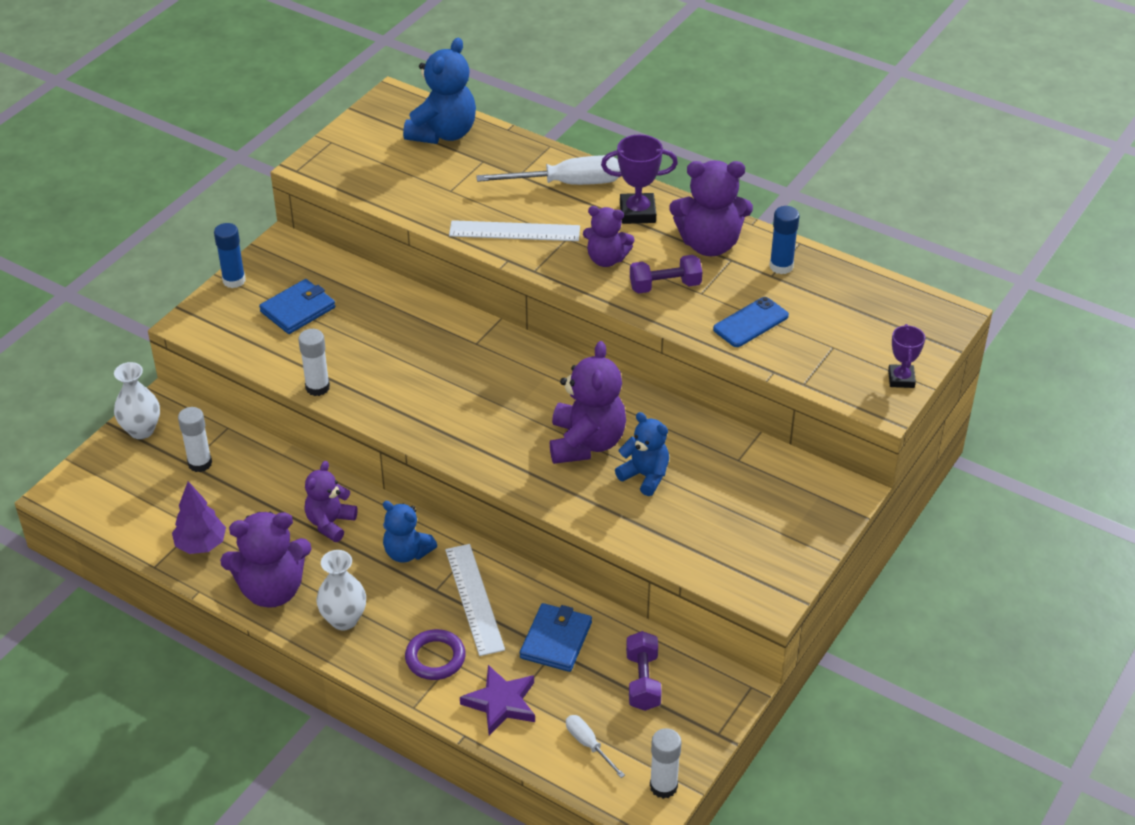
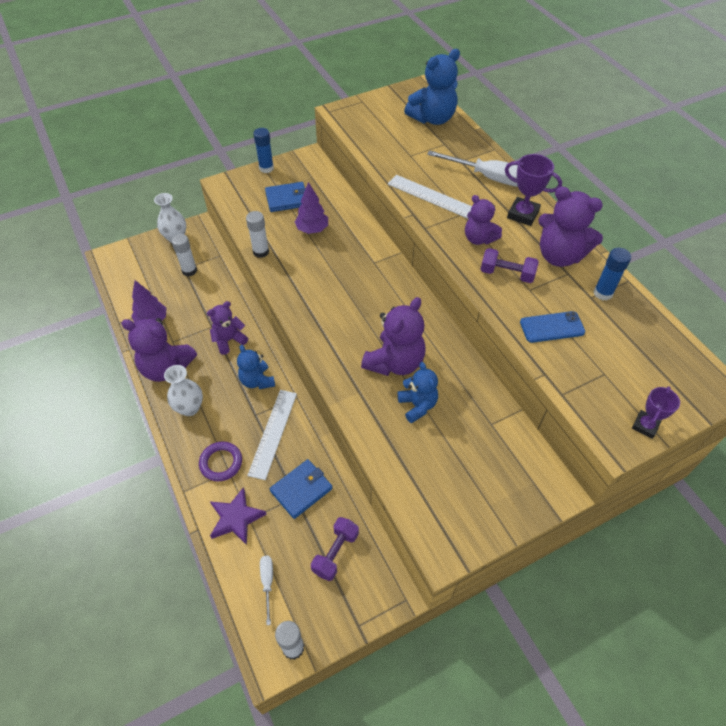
camera: 30 degrees right, 10 degrees up
none -> purple tree [295,182,328,234]

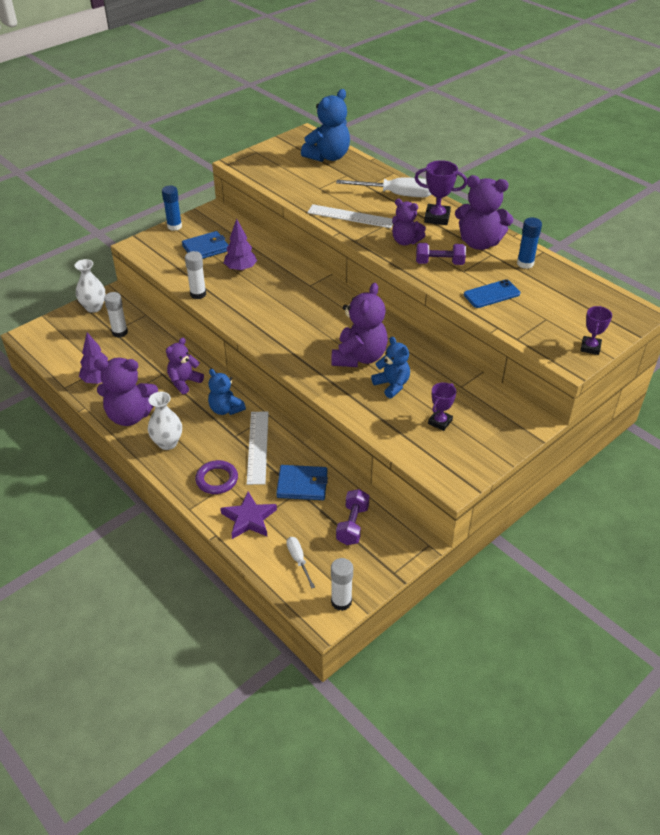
camera: 15 degrees left, 10 degrees down
blue wallet [270,459,333,519] -> blue wallet turned 60 degrees clockwise [276,465,328,500]
none -> purple trophy [428,382,456,431]

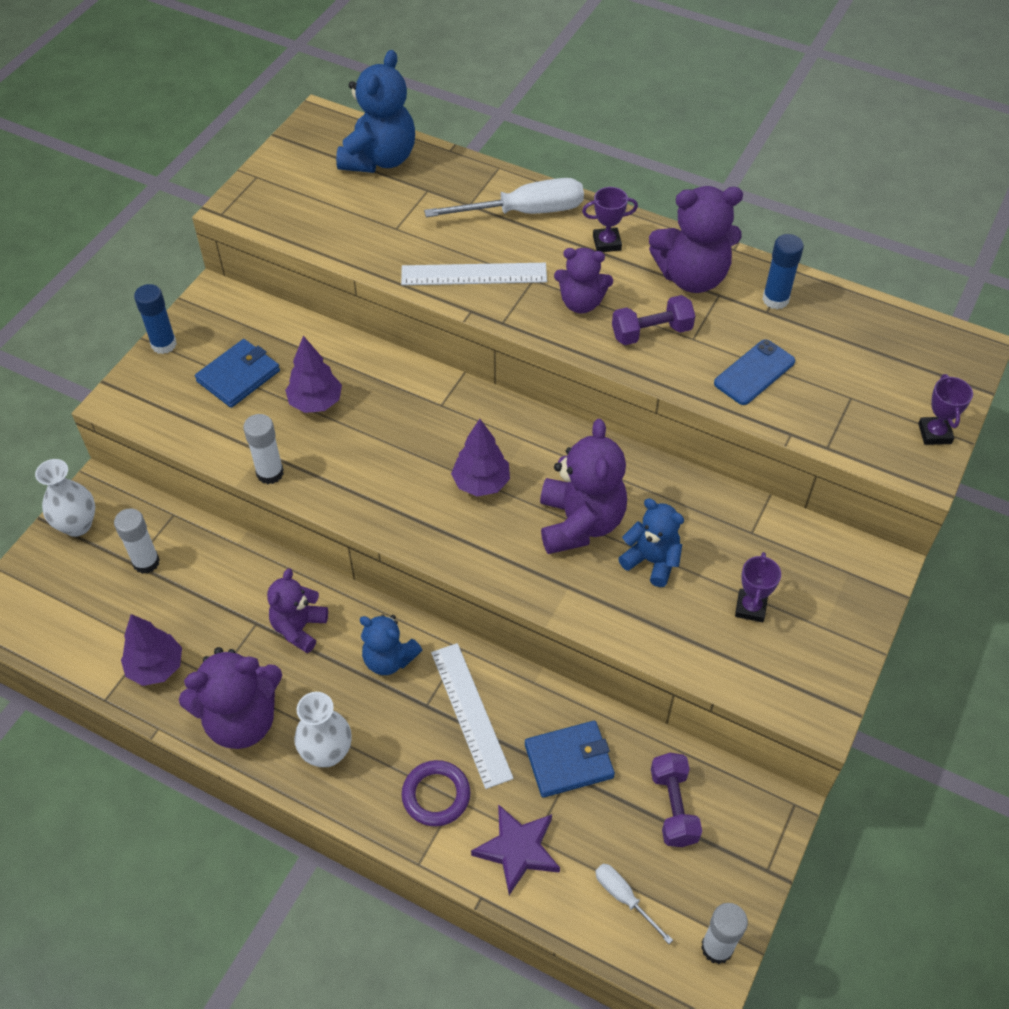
camera: 20 degrees left, 10 degrees up
purple trophy [415,160,467,225] -> purple trophy [582,187,638,252], size x0.66
none -> purple tree [451,419,510,497]

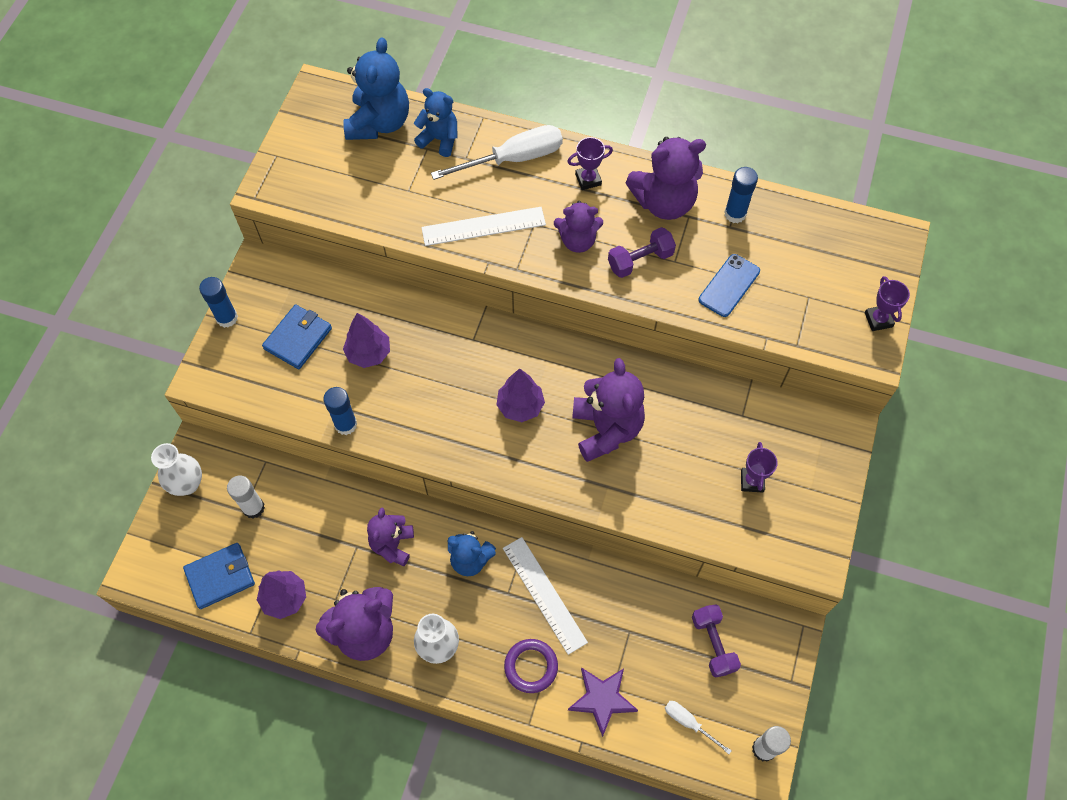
camera: 10 degrees left, 10 degrees up
white glue stick [243,414,284,484] -> blue glue stick [323,387,357,435]
blue wallet [525,721,615,798] -> blue wallet moved to [183,543,255,609]
blue teddy bear [618,499,684,587] -> blue teddy bear moved to [414,88,457,157]

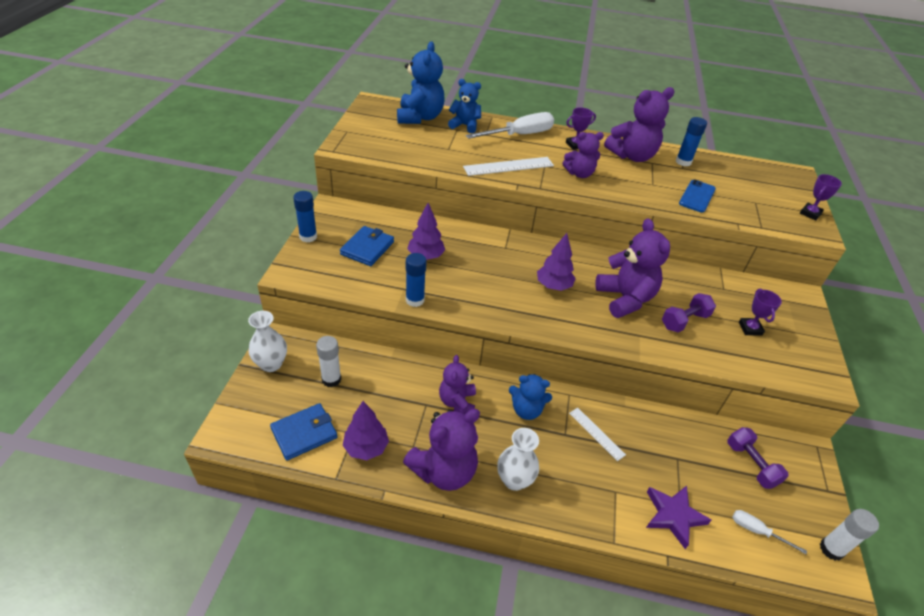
camera: 10 degrees left, 20 degrees down
white ruler [503,537,588,655] -> white ruler [569,408,626,461], size x0.61
purple ring [504,639,558,693] -> none
purple dumbbell [608,227,676,278] -> purple dumbbell moved to [662,293,716,333]
purple trophy [865,276,910,331] -> purple trophy turned 60 degrees clockwise [800,174,842,221]

